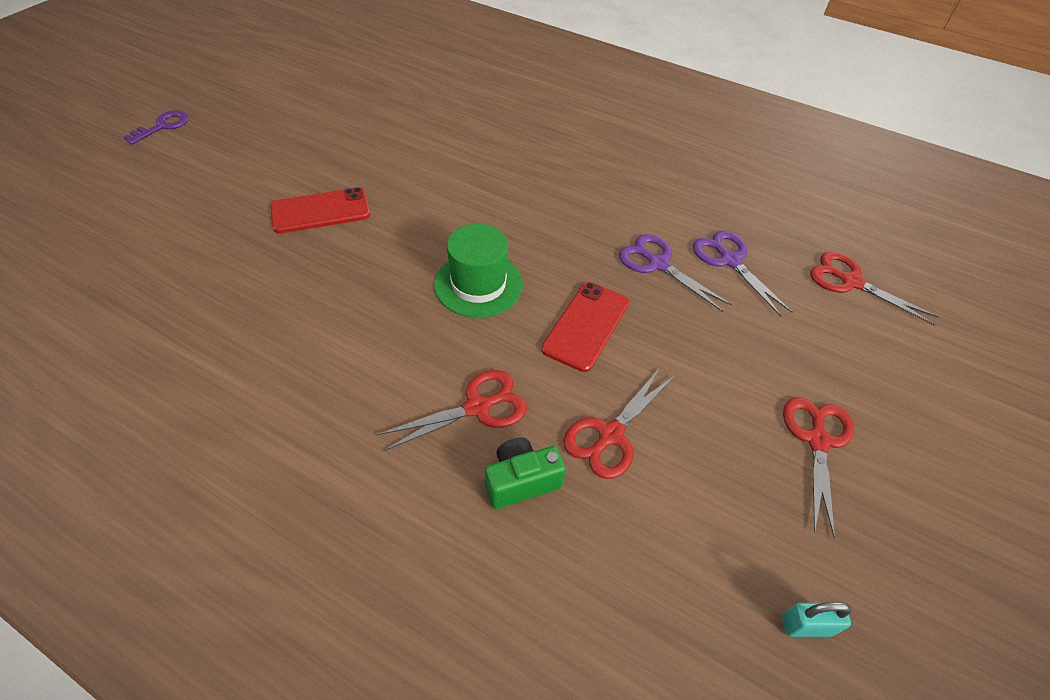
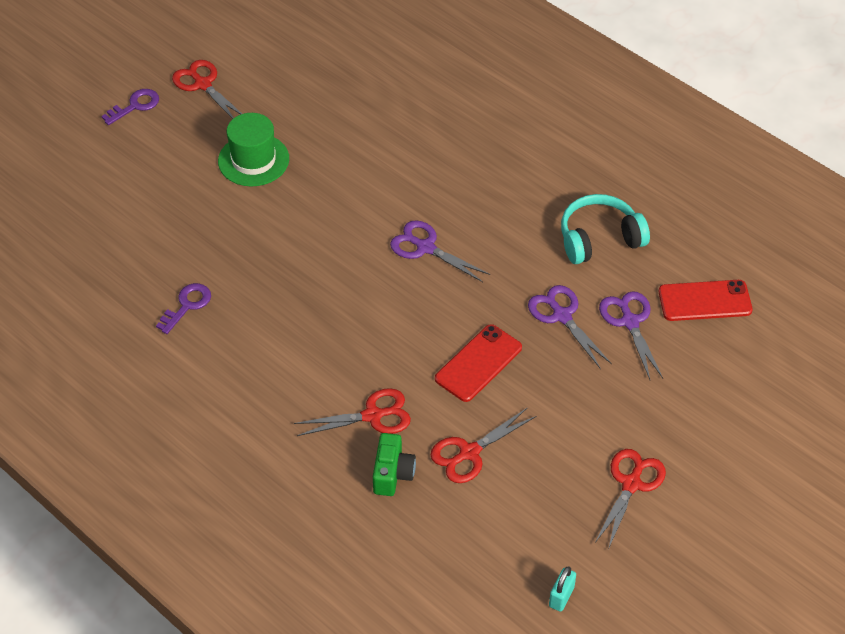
camera: 15 degrees right, 0 degrees up
red phone [270,187,370,234] -> red phone moved to [659,280,753,321]
green hat [434,224,523,318] -> green hat moved to [218,113,289,186]
green camera [485,437,566,509] -> green camera turned 105 degrees clockwise [373,433,416,496]
turquoise padlock [782,602,852,637] -> turquoise padlock turned 75 degrees counterclockwise [549,566,576,612]
red scissors [810,252,939,326] -> red scissors moved to [172,60,242,119]
none -> purple key [156,283,211,334]
none -> purple scissors [390,220,490,282]
none -> turquoise headphones [561,194,650,264]

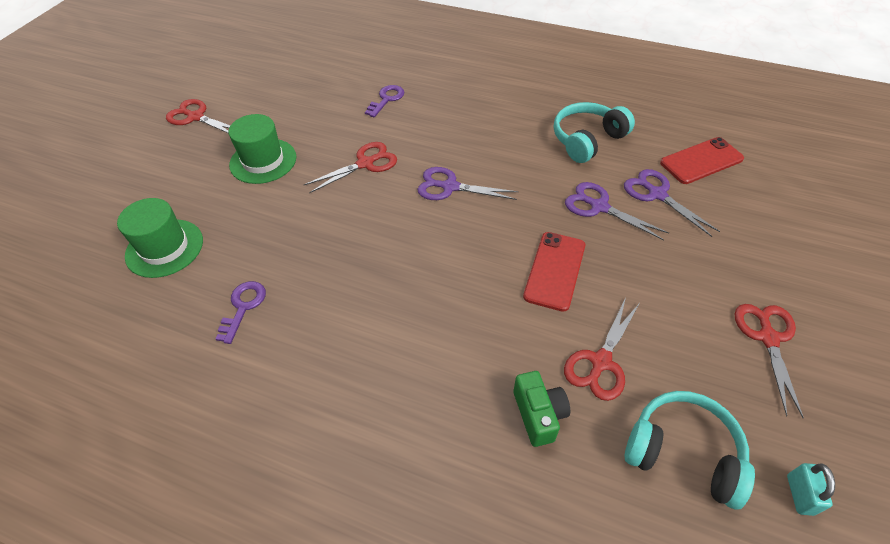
camera: 20 degrees left, 0 degrees up
purple key [101,89,159,125] -> purple key moved to [365,85,404,117]
red scissors [294,388,411,436] -> red scissors moved to [304,142,397,193]
none -> green hat [117,198,203,278]
none -> turquoise headphones [625,391,755,510]

